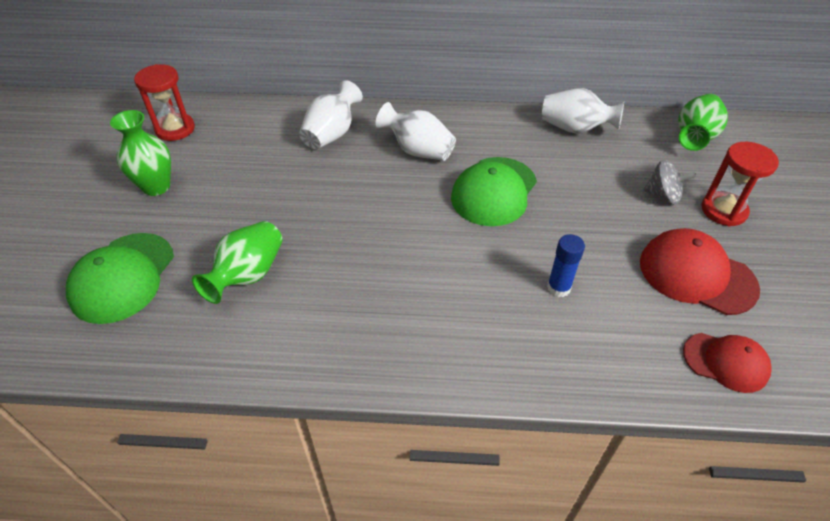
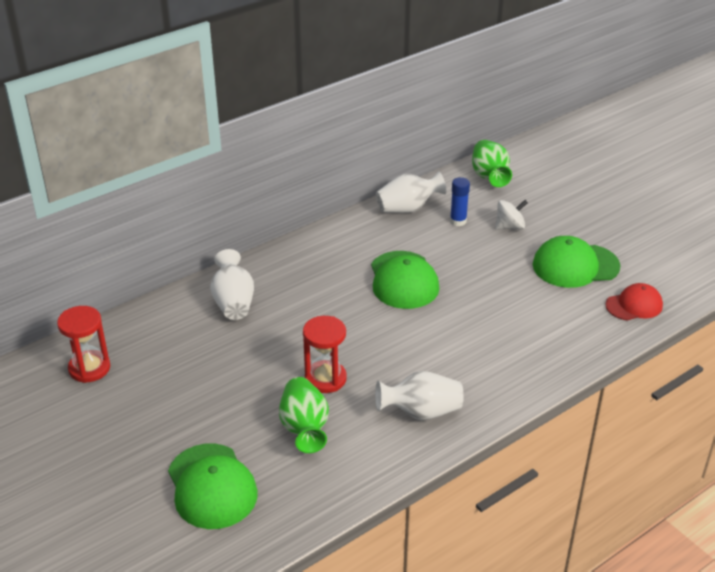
camera: 40 degrees left, 10 degrees down
green vase [110,110,171,196] -> none
white vase [375,102,456,161] -> white vase moved to [375,371,464,420]
blue glue stick [547,234,585,297] -> blue glue stick moved to [450,177,470,226]
red cap [640,228,760,315] -> green cap [532,236,620,288]
grey spinning top [644,160,696,205] -> white spinning top [495,200,528,230]
red hourglass [701,142,779,226] -> red hourglass moved to [303,316,347,393]

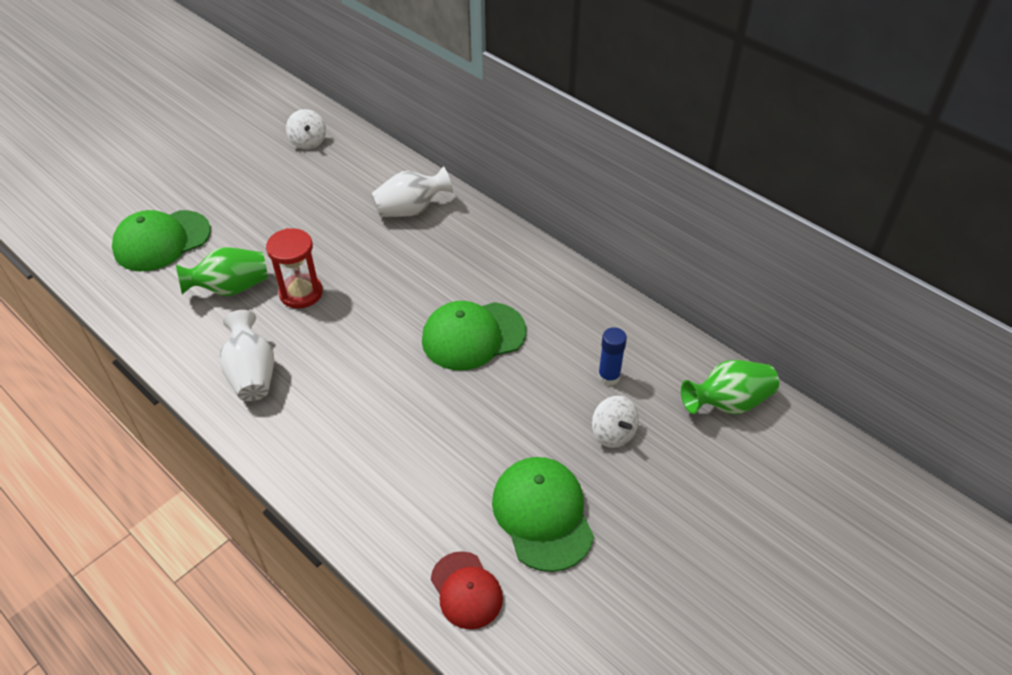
camera: 80 degrees right, 10 degrees up
red hourglass [57,306,110,383] -> white spinning top [286,109,326,149]
white vase [376,171,446,213] -> none

